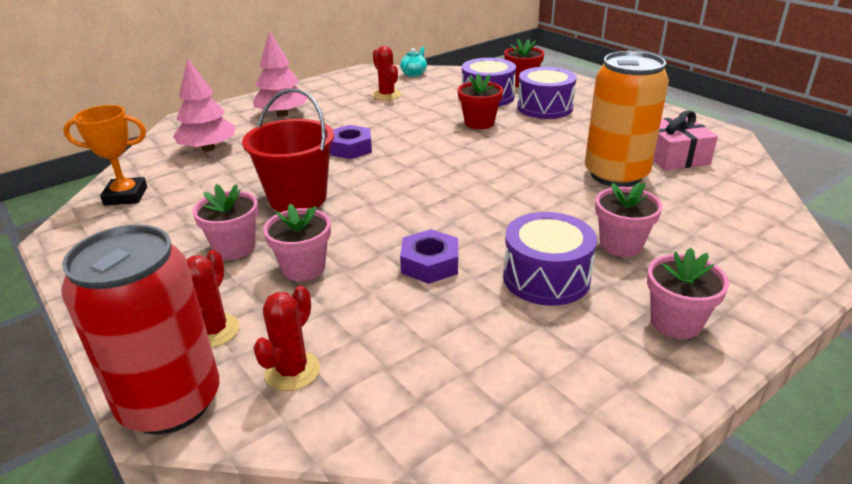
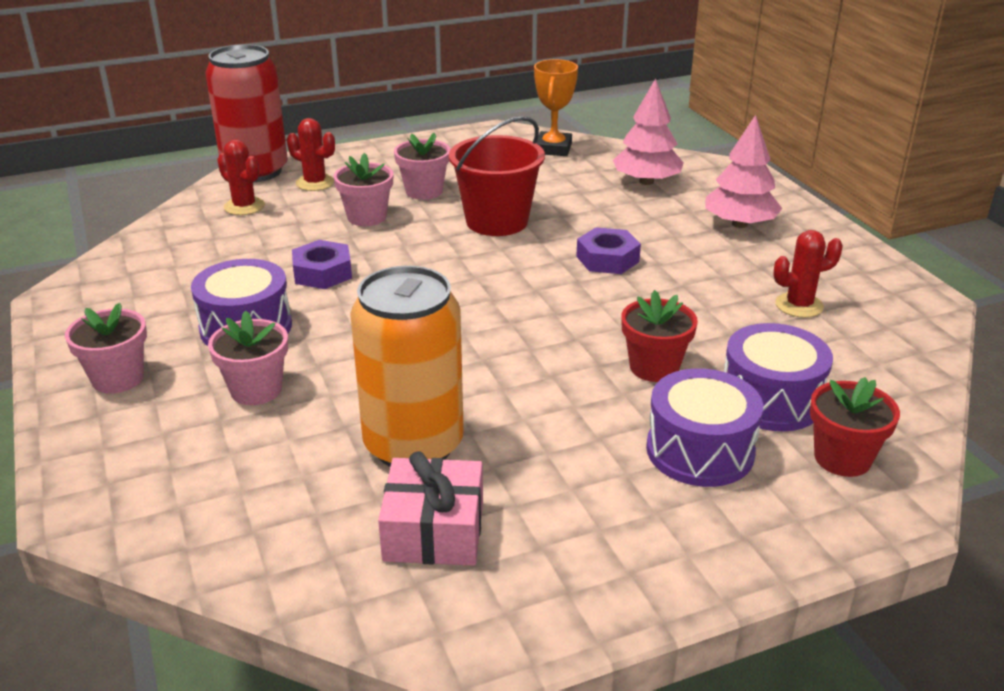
camera: 105 degrees right, 0 degrees up
turquoise teapot [400,47,427,77] -> none

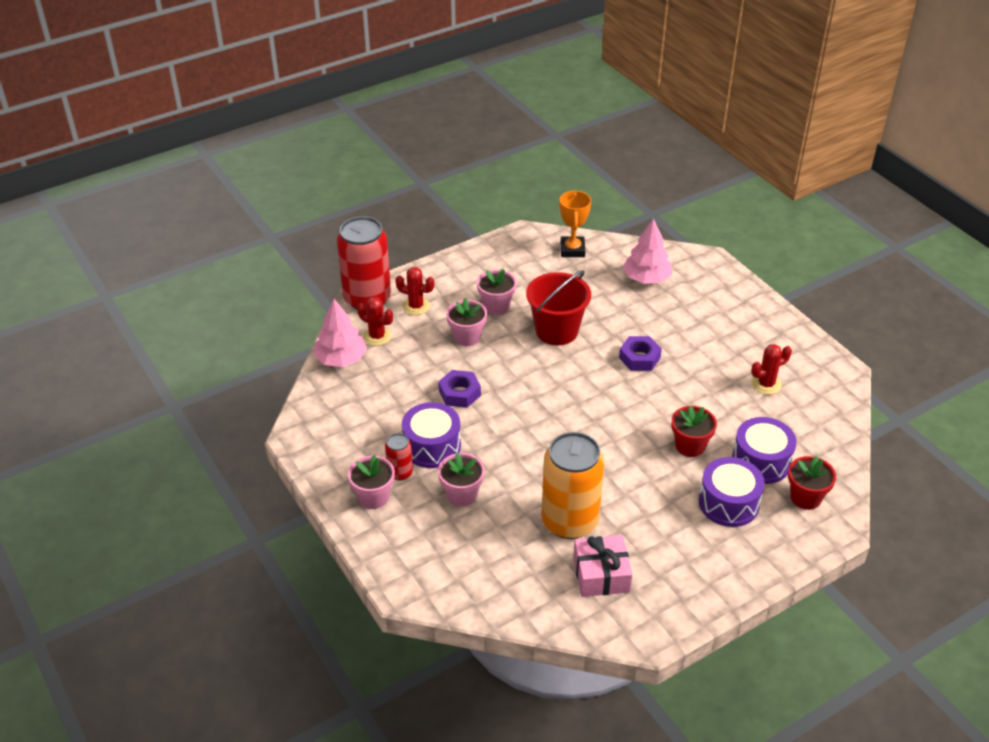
camera: 10 degrees left, 10 degrees up
pink tree [705,115,783,228] -> pink tree moved to [314,299,367,367]
none -> red can [385,433,413,481]

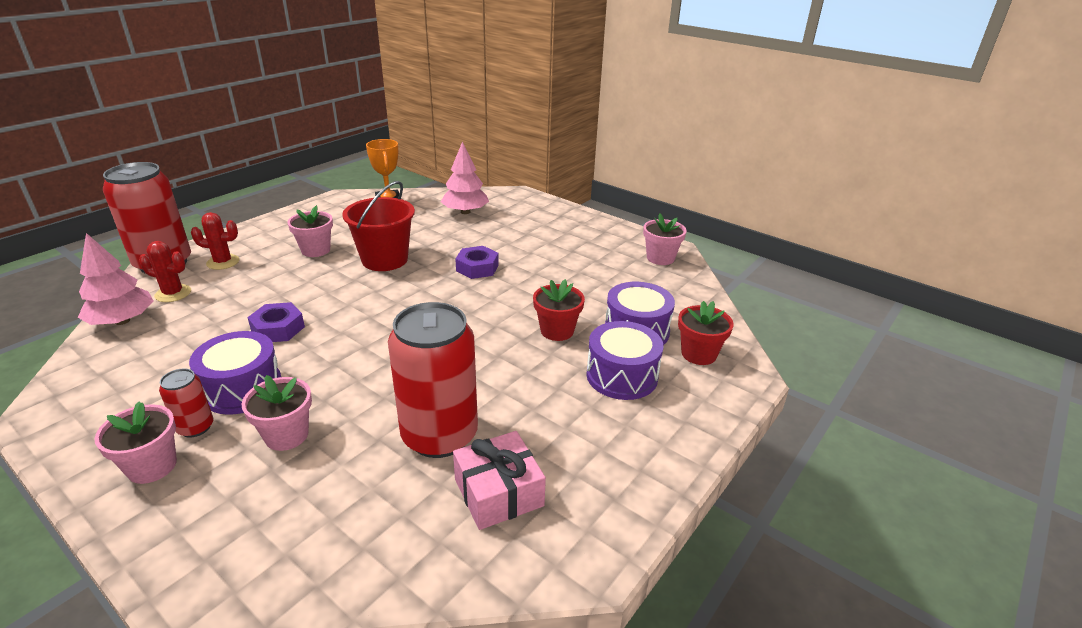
camera: 20 degrees left, 10 degrees down
pink flower pot [446,298,487,346] -> pink flower pot moved to [643,213,687,265]
orange can [541,432,604,539] -> red can [388,302,478,458]
red cactus [751,344,792,395] -> none

